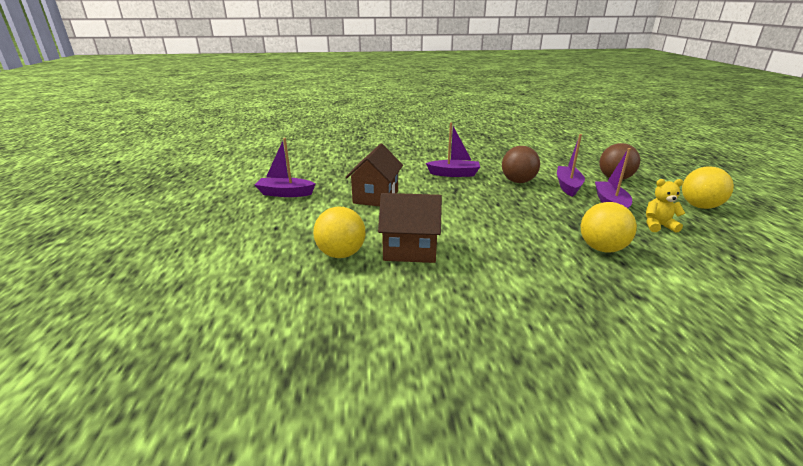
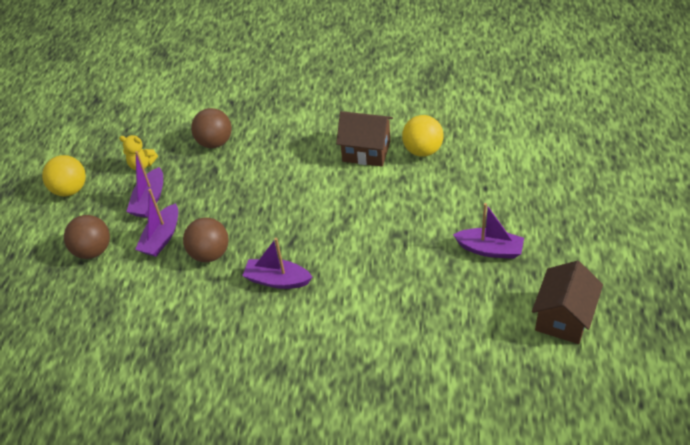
camera: 165 degrees left, 20 degrees up
brown house [346,144,403,207] -> brown house moved to [532,261,603,344]
yellow ball [580,202,637,253] -> brown ball [191,108,232,148]

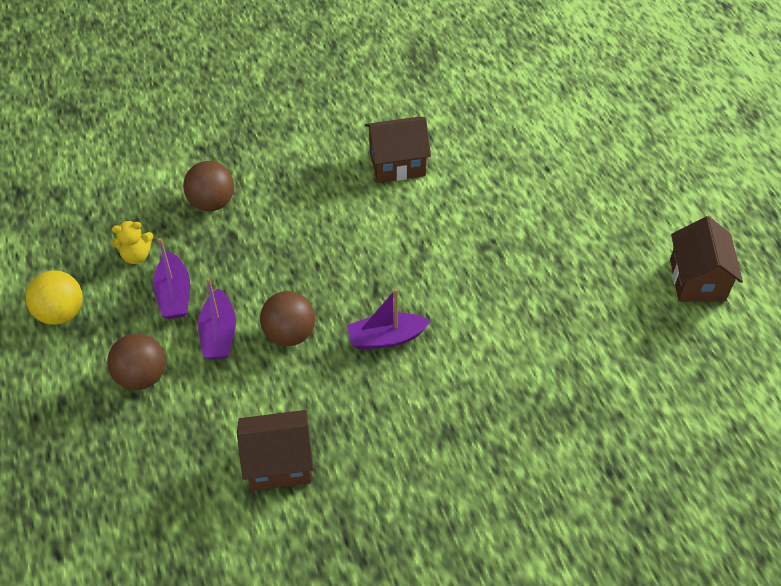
camera: 30 degrees left, 5 degrees up
yellow ball [402,115,444,157] -> none
purple boat [453,203,524,259] -> none
none -> brown house [237,410,314,491]

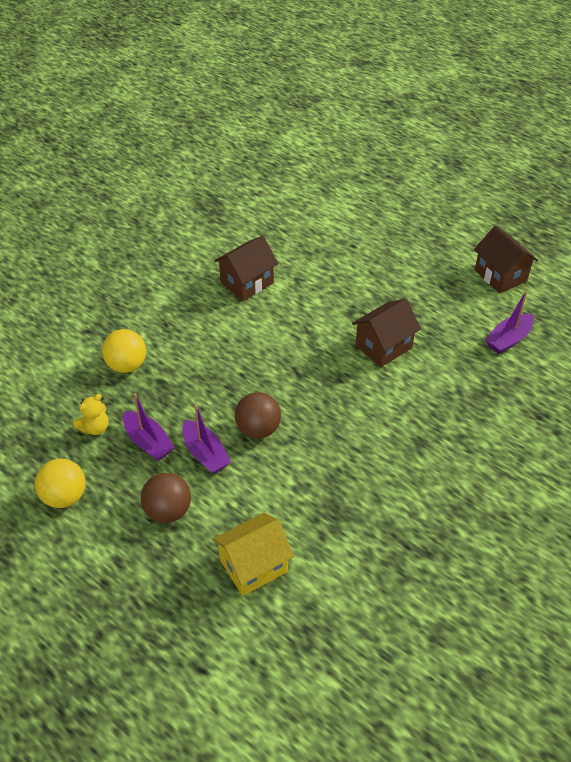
camera: 30 degrees left, 5 degrees down
brown ball [183,161,234,211] -> yellow ball [102,329,146,373]
brown house [237,410,314,491] -> brown house moved to [352,299,421,367]
purple boat [347,288,431,349] -> purple boat moved to [485,291,534,354]
none -> yellow house [212,513,294,596]

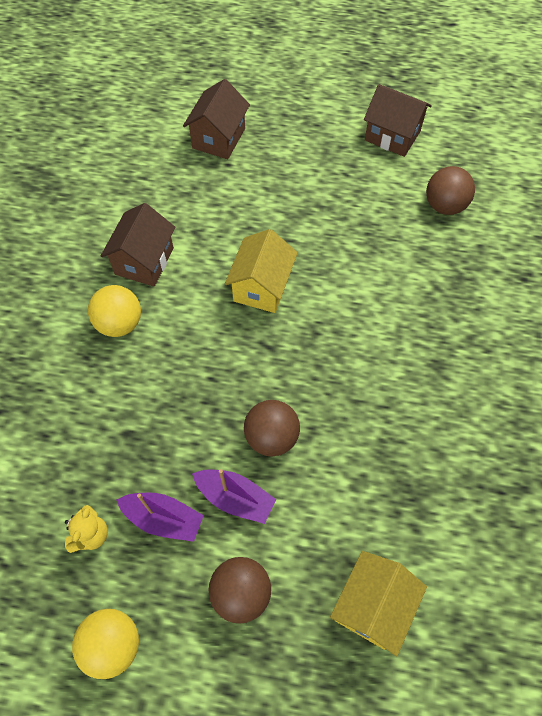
camera: 30 degrees left, 15 degrees up
yellow ball [102,329,146,373] -> yellow ball moved to [88,285,141,337]
brown house [352,299,421,367] -> brown house moved to [183,79,250,159]
purple boat [485,291,534,354] -> brown ball [426,166,475,215]
none -> yellow house [225,229,298,313]

